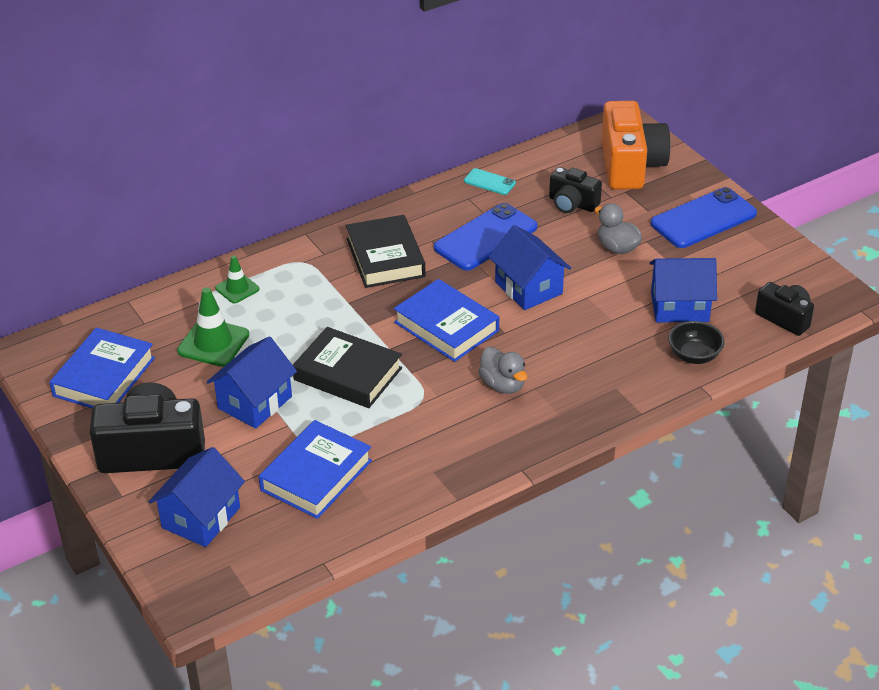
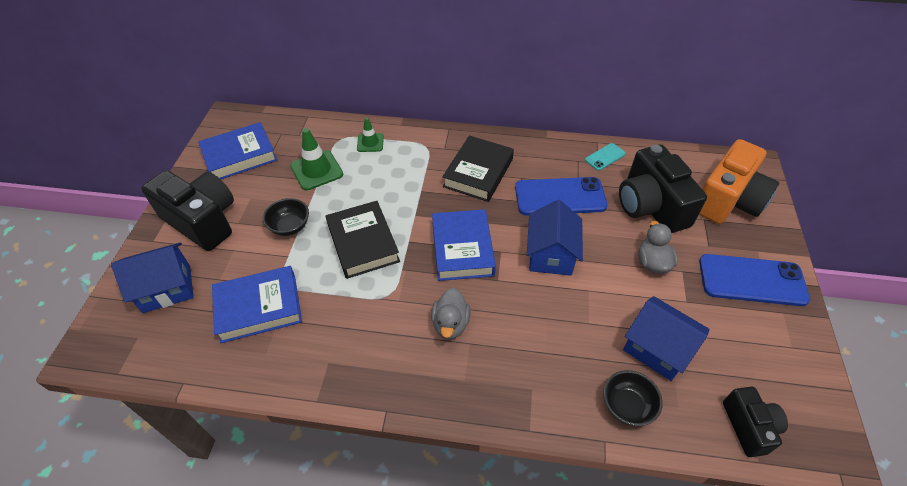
camera: 40 degrees right, 10 degrees up
blue house [207,336,297,429] -> black bowl [263,198,309,236]
turquoise phone [464,168,516,195] -> turquoise phone turned 75 degrees clockwise [585,143,626,171]
black camera [549,167,602,213] -> black camera [619,145,707,233], size x1.78

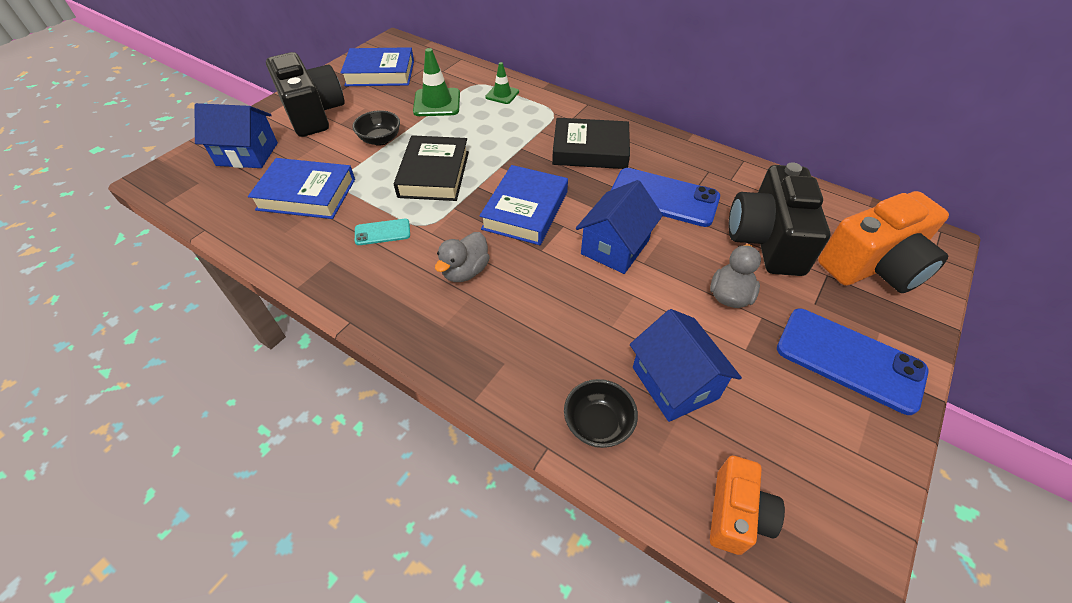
camera: 25 degrees right, 0 degrees up
black book [442,136,514,202] -> black book turned 45 degrees clockwise [552,118,630,169]
turquoise phone [585,143,626,171] -> turquoise phone moved to [355,219,410,245]
black camera [723,387,788,457] -> orange camera [710,456,785,555]

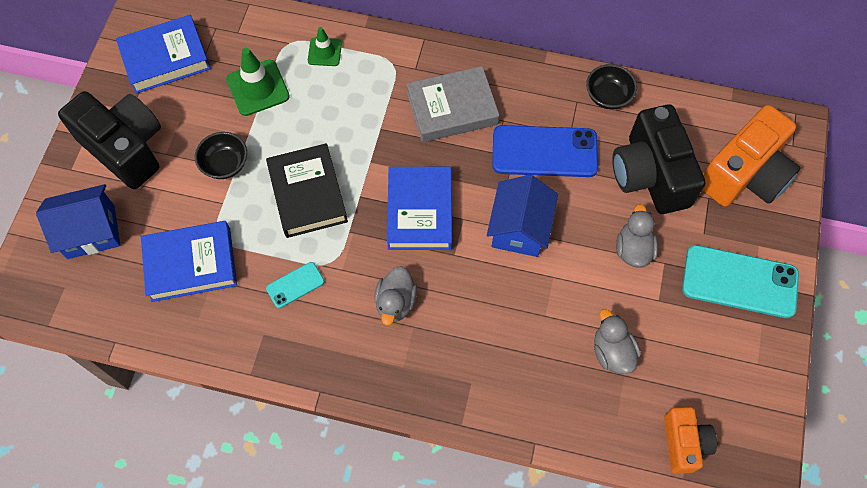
camera: 20 degrees left, 15 degrees up
black book [552,118,630,169] -> grey book [407,66,499,142]
black bowl [564,379,638,448] -> black bowl moved to [586,64,637,109]
blue house [630,309,742,422] -> grey duck [594,309,641,374]
blue phone [777,309,929,415] -> turquoise phone [682,245,799,318]

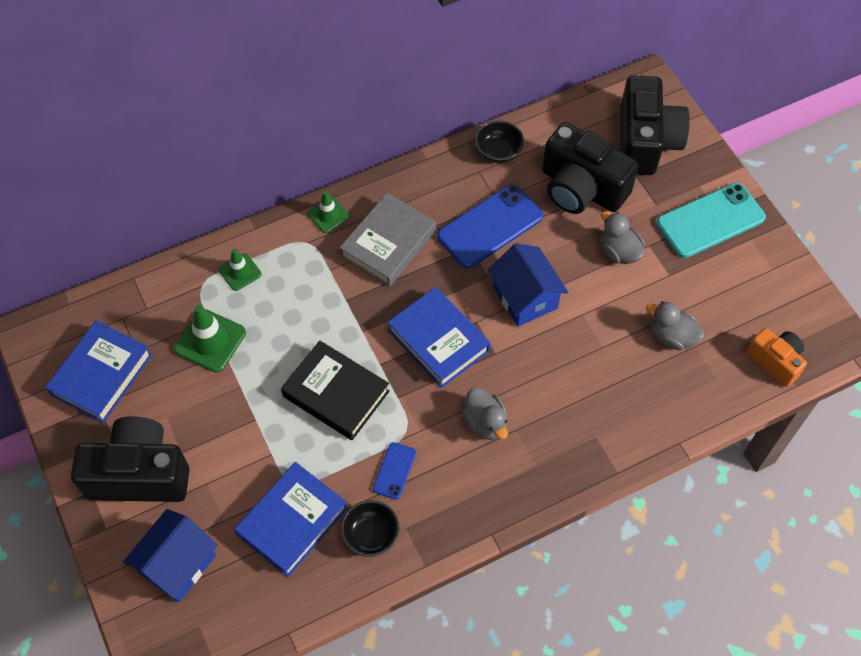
camera: 40 degrees left, 5 degrees down
black bowl [195,132,247,179] -> black bowl moved to [341,500,399,557]
turquoise phone [266,262,324,308] -> blue phone [373,442,416,500]
orange camera [702,105,800,207] -> black camera [621,75,690,175]
none -> green traffic cone [307,191,349,233]

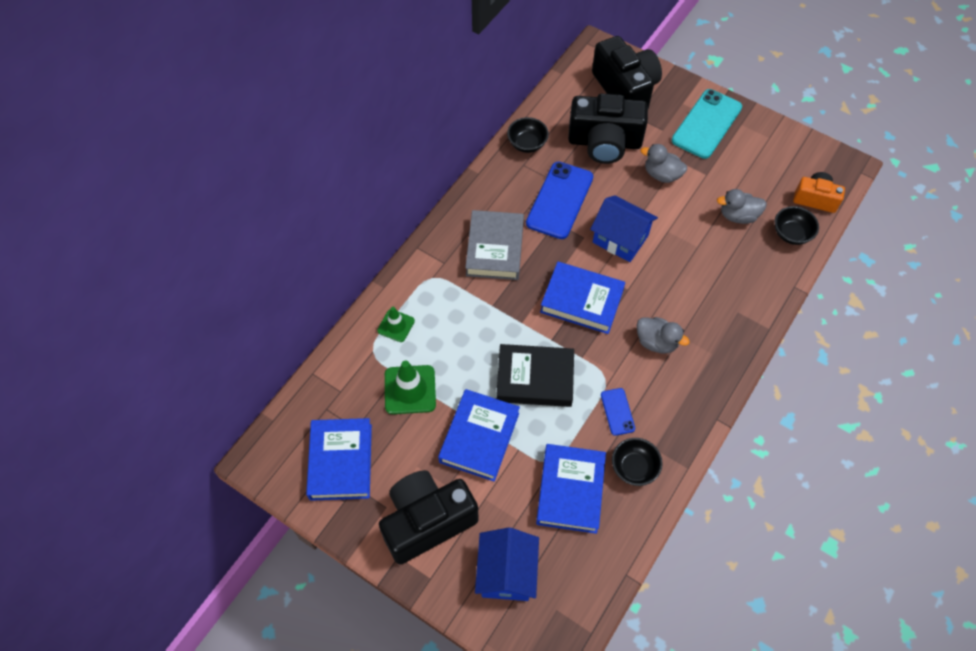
camera: 30 degrees left, 0 degrees up
green traffic cone [307,191,349,233] -> none
none -> blue book [438,389,520,482]
none -> black bowl [775,206,819,245]

